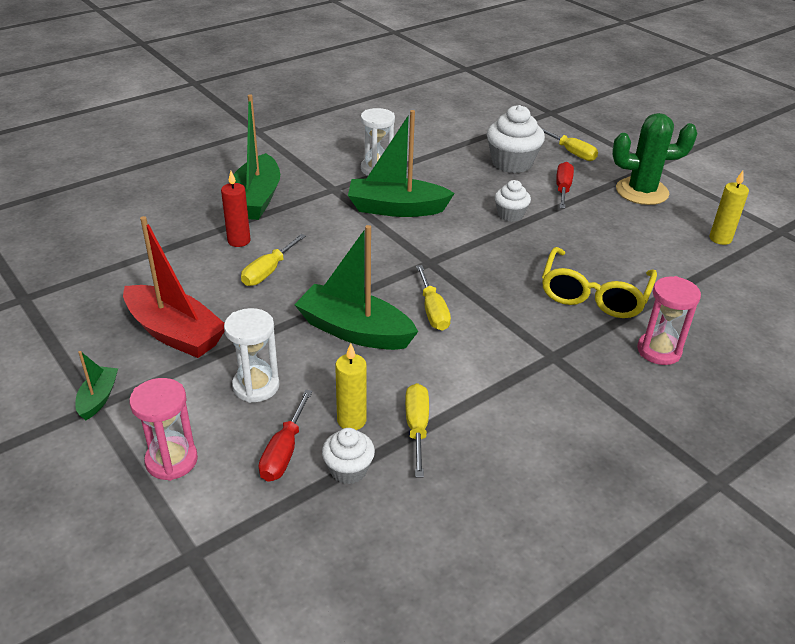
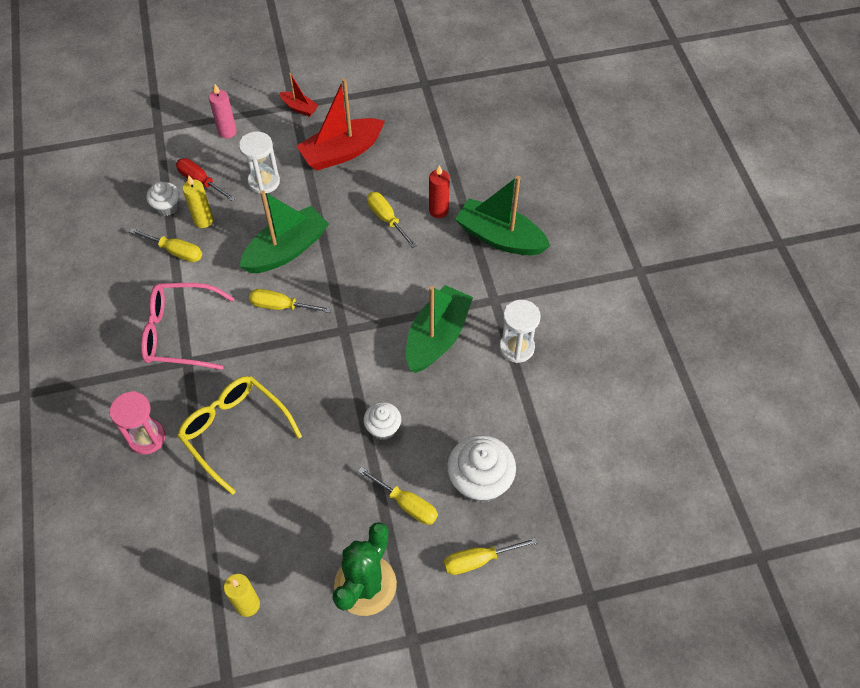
camera: 115 degrees right, 20 degrees up
green boat [75,351,118,420] -> red boat [280,73,318,117]
pink hourglass [129,378,198,481] -> pink candle [209,84,237,138]
red screwdriver [556,162,574,209] -> yellow screwdriver [358,467,438,525]
none -> pink glasses [141,283,235,370]

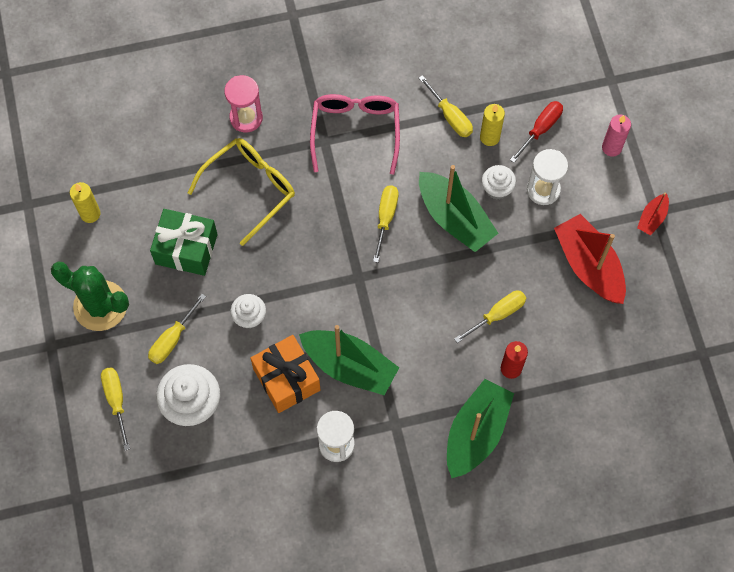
camera: 90 degrees right, 10 degrees up
yellow screwdriver [129,228,202,262] -> yellow screwdriver turned 60 degrees counterclockwise [419,75,473,137]
white cupcake [146,181,180,216] -> white cupcake moved to [482,165,516,200]
none -> green gift [150,209,218,276]
none -> orange gift [251,335,321,413]

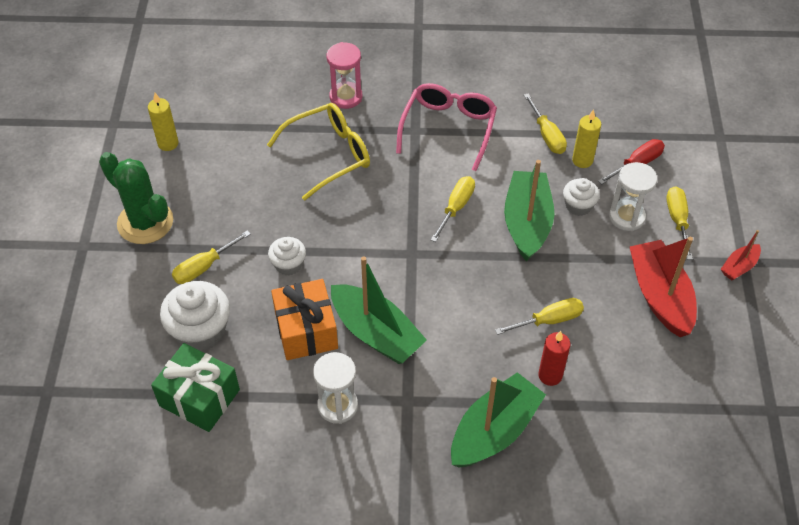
camera: 15 degrees right, 15 degrees down
yellow screwdriver [101,367,130,450] -> yellow screwdriver moved to [667,186,693,260]
green gift [150,209,218,276] -> green gift moved to [151,343,240,432]
green boat [419,165,498,252] -> green boat turned 150 degrees counterclockwise [504,160,554,261]
pink candle [602,114,631,157] -> none

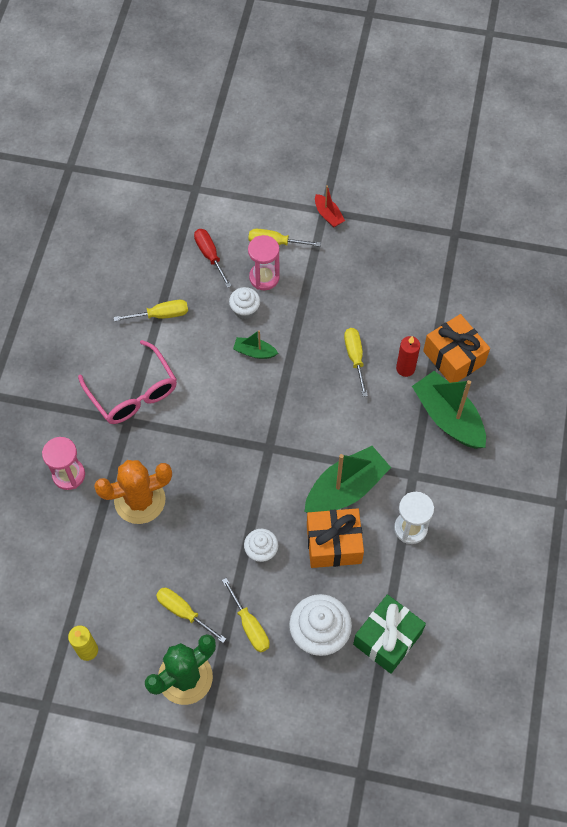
camera: 80 degrees left, 10 degrees up
yellow glasses [267,103,370,201] -> orange cactus [94,460,172,524]
pink glasses [396,83,497,171] -> pink glasses turned 150 degrees counterclockwise [78,340,177,424]
yellow screwdriver [431,176,475,242] -> yellow screwdriver moved to [156,588,226,643]
green boat [504,160,554,261] -> green boat [233,330,278,359], size x0.49
yellow candle [572,109,601,168] -> none
white hourglass [609,162,657,231] -> pink hourglass [248,235,280,290]
red boat [630,237,697,337] -> none
none -> orange gift [423,314,490,383]

